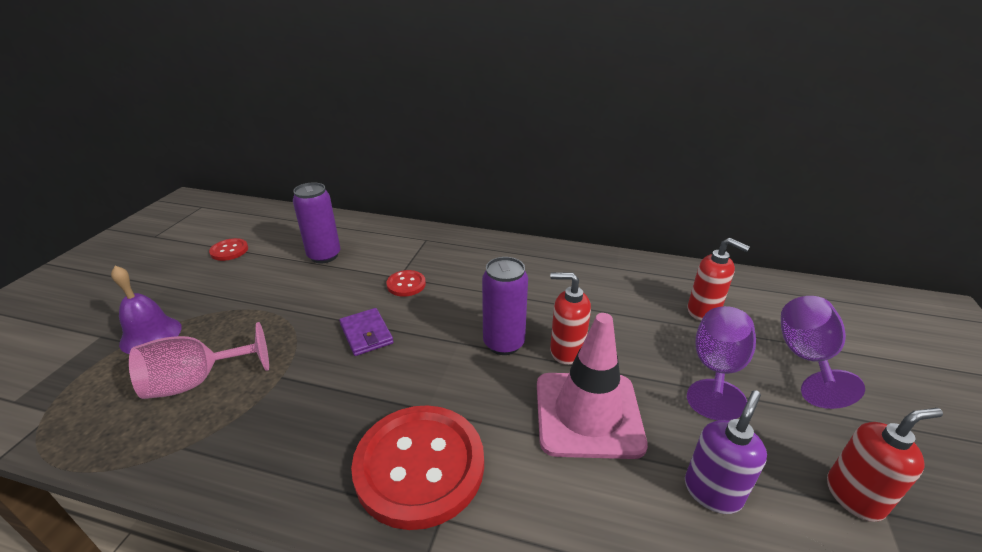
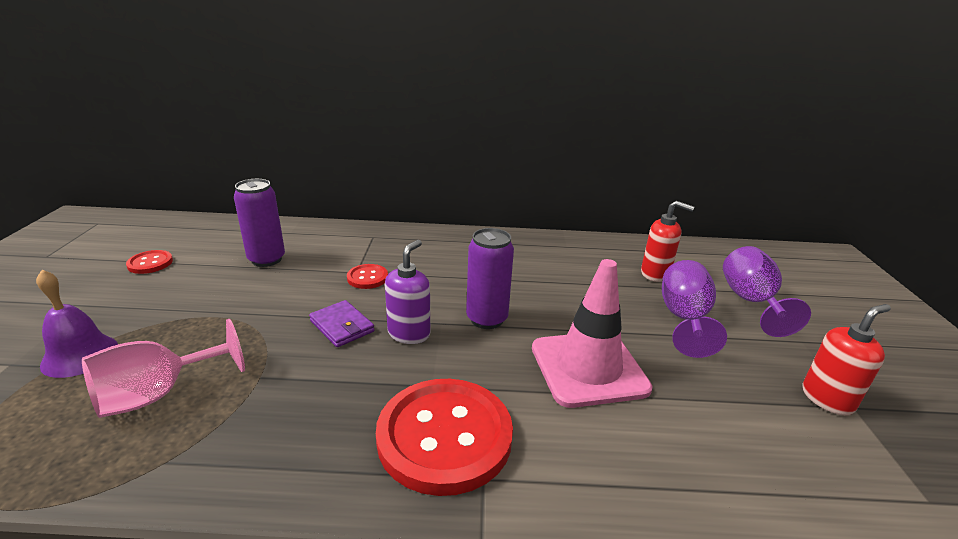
camera: 15 degrees left, 5 degrees down
red soap dispenser [550,272,591,365] -> none
purple soap dispenser [685,390,767,514] -> purple soap dispenser moved to [385,240,430,344]

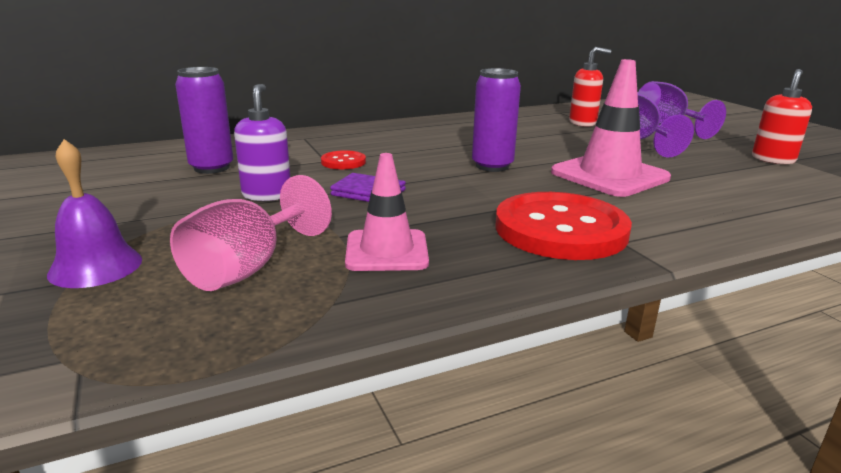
camera: 25 degrees left, 5 degrees down
red button [126,250,173,274] -> none
purple soap dispenser [385,240,430,344] -> purple soap dispenser moved to [234,84,290,201]
none -> pink traffic cone [345,153,429,271]

